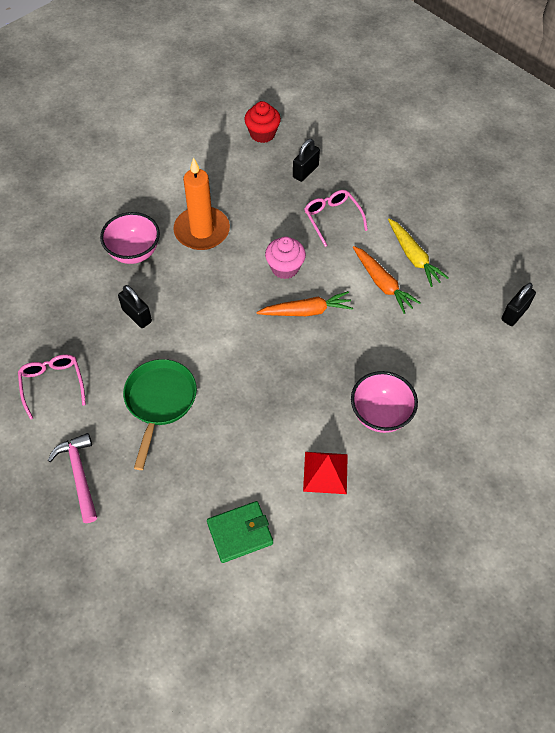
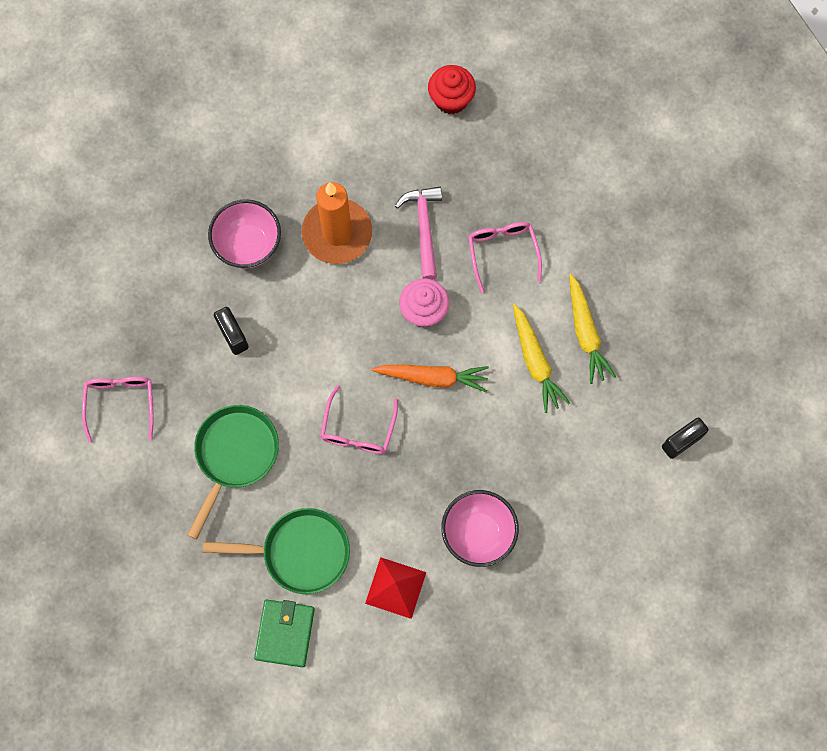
camera: 15 degrees right, 15 degrees up
pink hammer [48,433,97,523] -> pink hammer moved to [395,187,442,280]
green wallet [207,501,273,563] -> green wallet turned 75 degrees counterclockwise [254,600,315,667]
black padlock [293,139,320,182] -> none
orange carrot [353,246,421,314] -> yellow carrot [513,304,570,413]
none -> green pan [203,508,350,594]
none -> pink glasses [320,385,398,454]

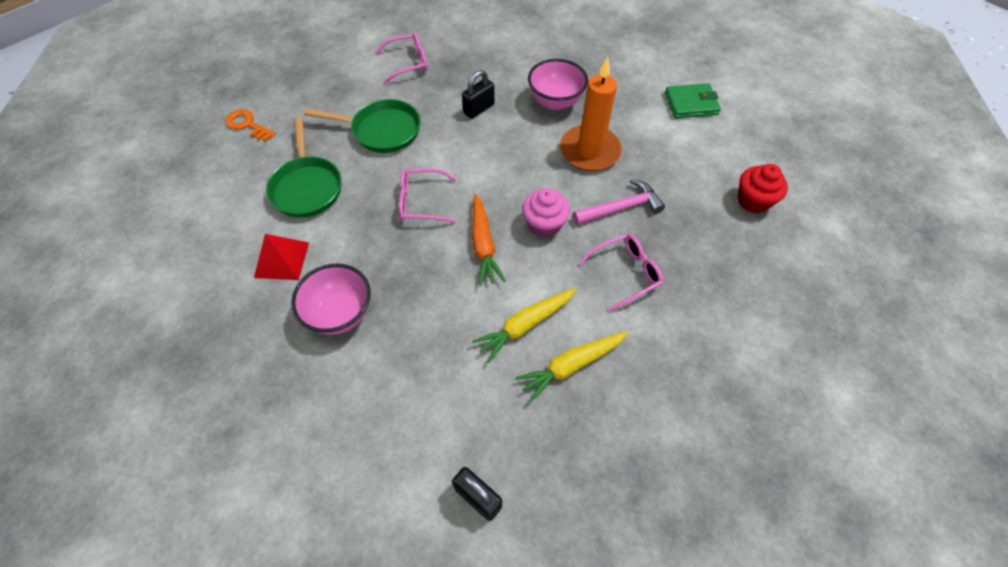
camera: 75 degrees right, 15 degrees down
green wallet [254,600,315,667] -> green wallet moved to [665,83,721,118]
none -> orange key [226,109,276,142]

